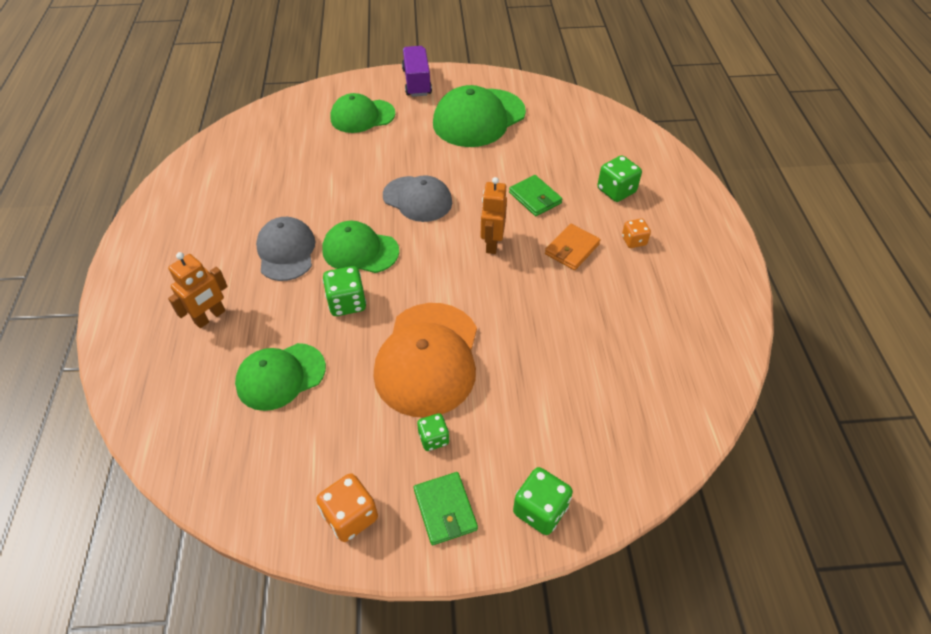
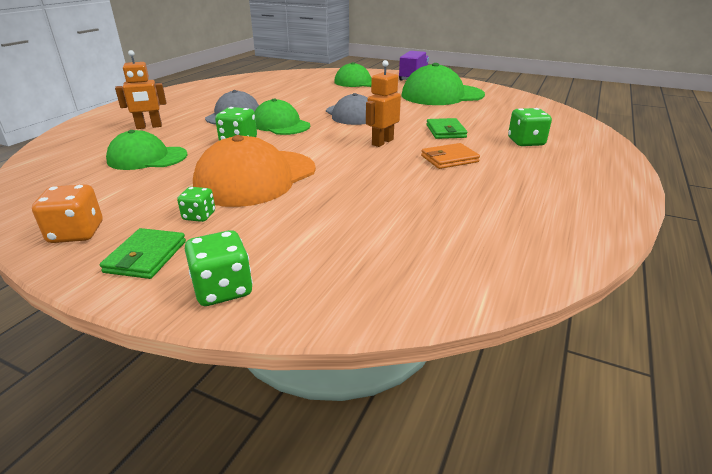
camera: 30 degrees right, 20 degrees down
orange dice [622,219,651,248] -> none

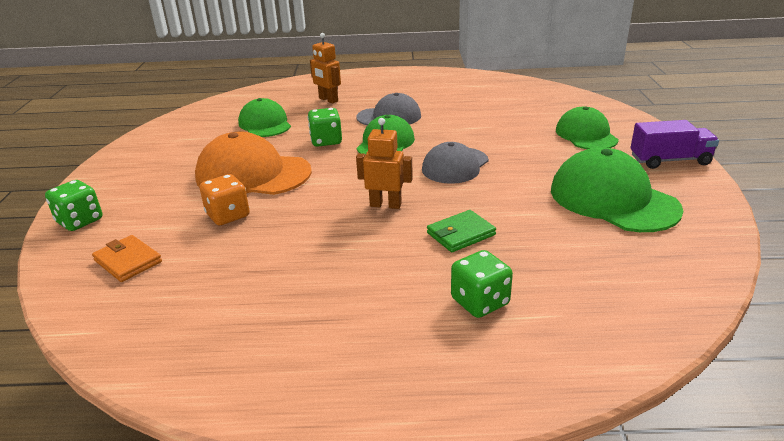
camera: 65 degrees right, 0 degrees up
orange dice [32,184,102,243] -> orange dice moved to [200,174,250,225]
green wallet [100,228,186,279] -> none
green dice [177,187,215,222] -> none
orange wallet [421,143,480,169] -> orange wallet moved to [92,235,162,282]

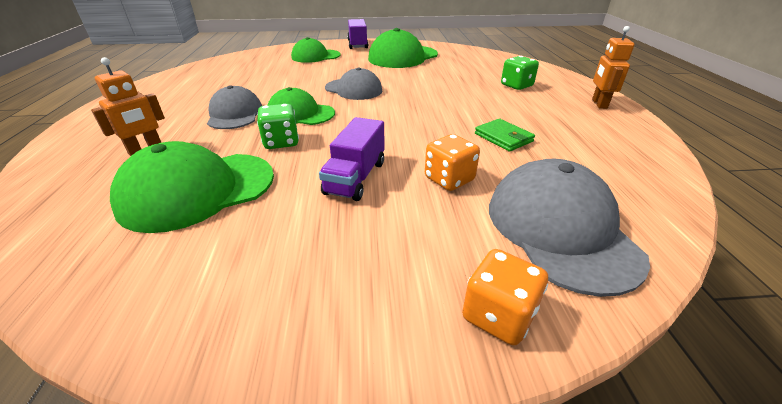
camera: 95 degrees left, 5 degrees up
green dice [45,180,102,231] -> orange dice [462,249,548,346]
orange wallet [92,235,162,282] -> grey cap [489,159,650,297]
orange cap [195,132,312,195] -> purple truck [319,117,385,201]
green cap [238,98,291,137] -> green cap [110,141,274,233], size x1.53
orange robot [356,118,413,209] -> orange robot moved to [592,26,635,109]
green wallet [427,210,496,252] -> green wallet moved to [475,119,535,152]

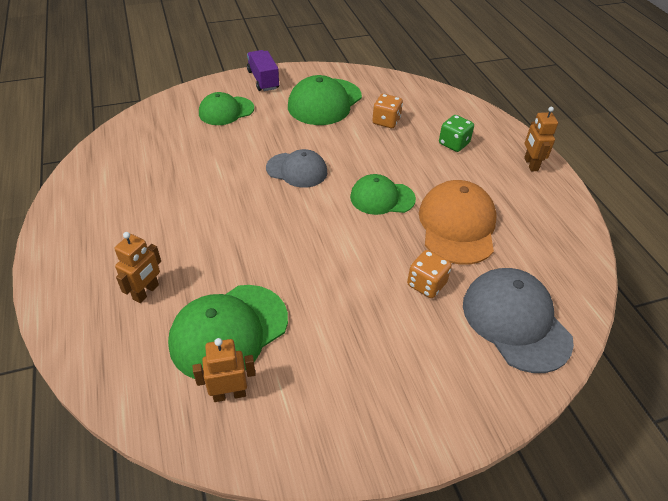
camera: 15 degrees left, 10 degrees up
grey cap [207,85,262,129] -> none
green dice [257,104,299,149] -> none
green cap [268,87,335,125] -> green cap moved to [350,174,416,215]
purple truck [319,117,385,201] -> none
orange dice [462,249,548,346] -> orange dice moved to [372,94,403,128]
green wallet [475,119,535,152] -> orange cap [419,180,497,265]
none -> orange robot [193,338,256,402]

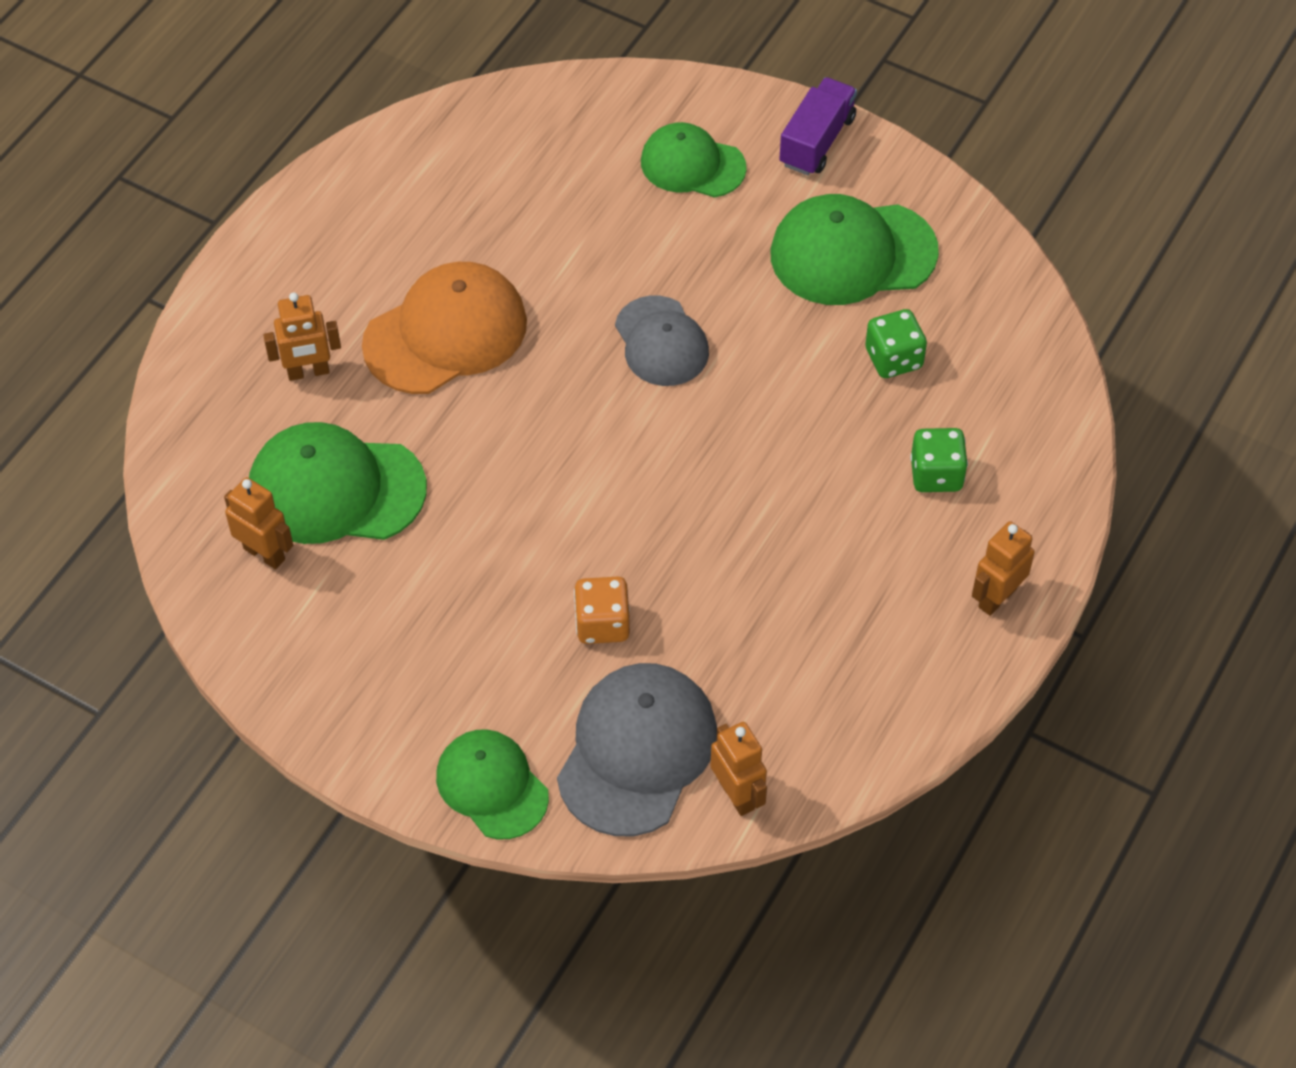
camera: 50 degrees right, 10 degrees up
green cap [350,174,416,215] -> green cap moved to [436,729,549,839]
orange dice [372,94,403,128] -> green dice [865,309,927,378]
orange cap [419,180,497,265] -> orange cap moved to [362,262,527,394]
none -> orange robot [711,722,767,816]

